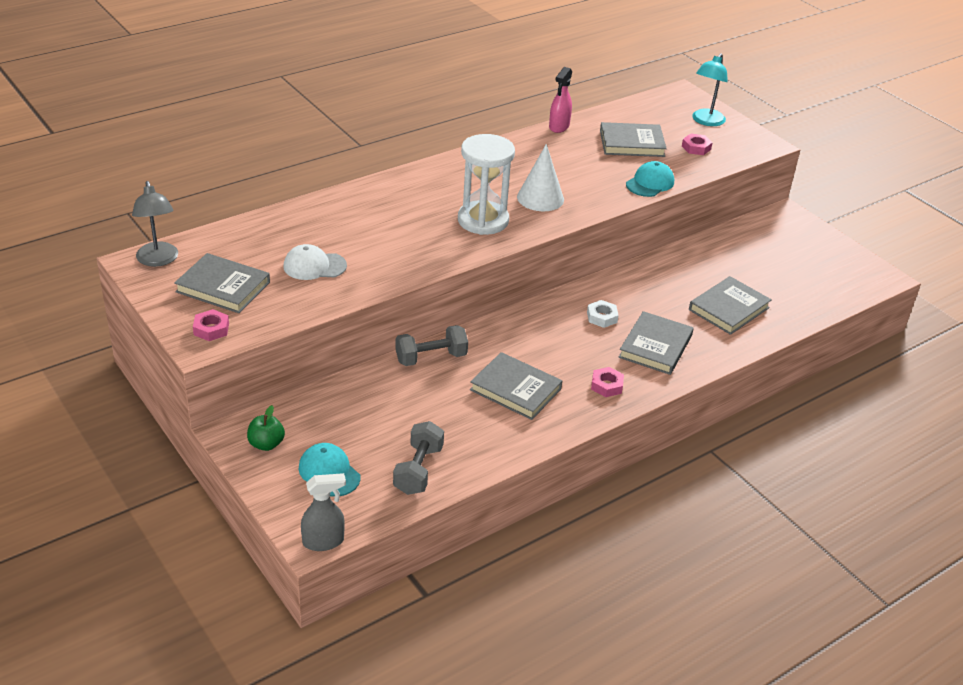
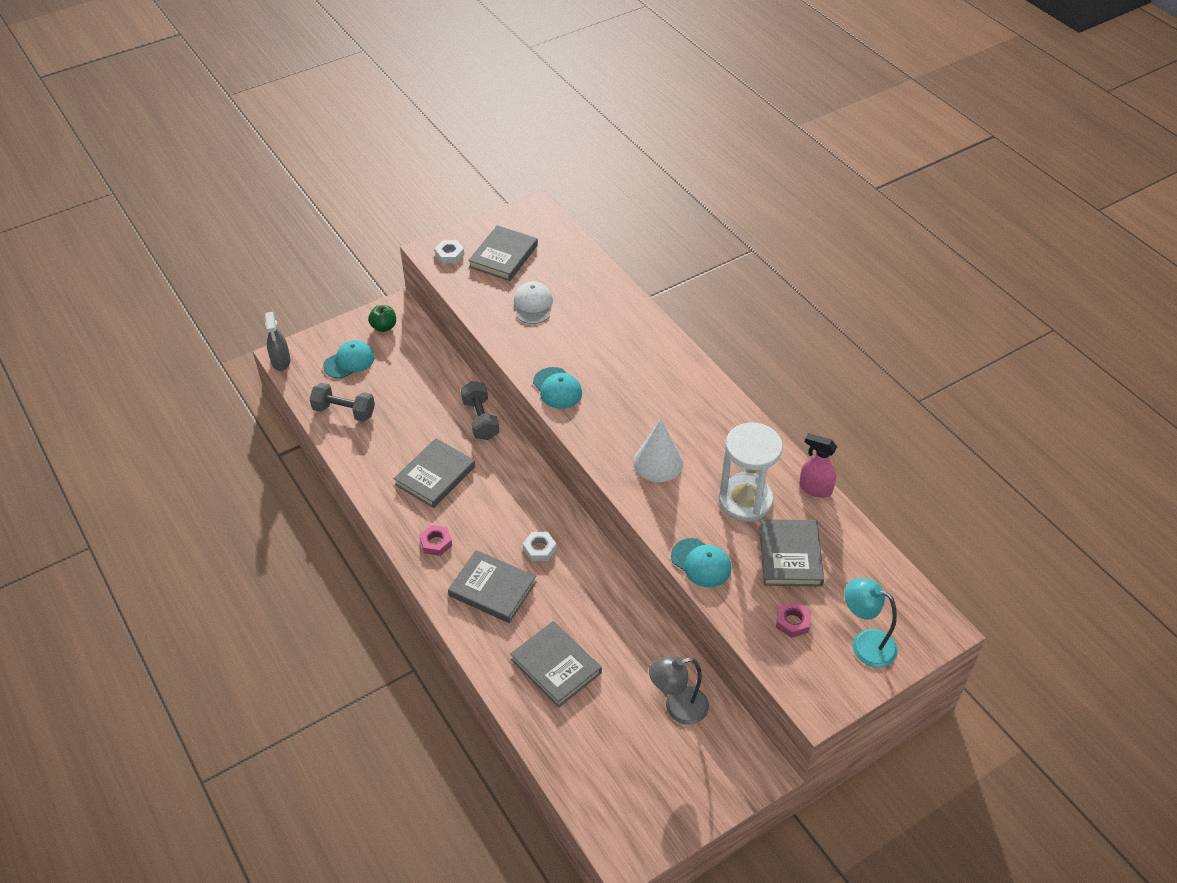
camera: 95 degrees right, 10 degrees up
grey lamp [132,181,178,267] -> grey lamp moved to [649,656,709,725]
pink nut [193,309,229,341] -> white nut [435,240,464,263]
white hourglass [458,134,515,235] -> white hourglass moved to [719,423,783,522]
none -> turquoise cap [533,367,582,409]

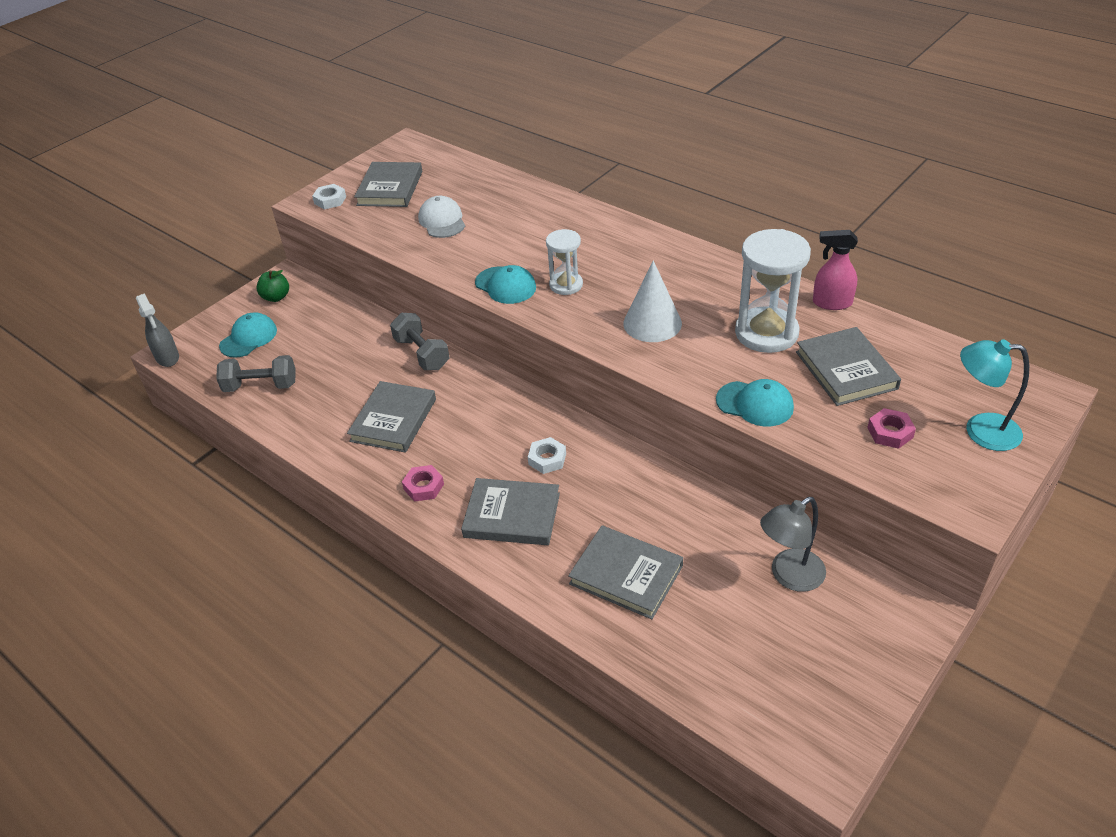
camera: 15 degrees left, 5 degrees down
none -> white hourglass [546,229,583,295]

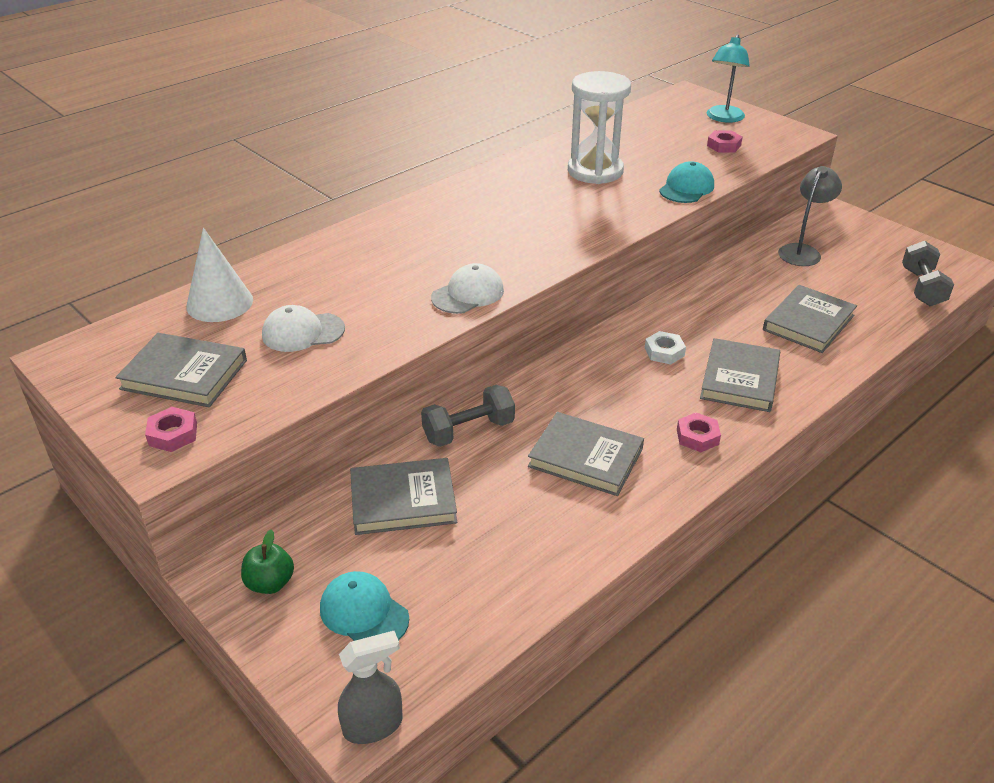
camera: 85 degrees left, 5 degrees down
grey dumbbell [216,355,296,392] -> grey dumbbell moved to [902,241,954,306]
white nut [312,184,346,209] -> pink nut [145,407,197,452]
turquoise cap [475,265,536,304] -> white cap [431,263,504,314]
white hourglass [546,229,583,295] -> none
white cone [623,260,682,342] -> white cone moved to [186,228,253,322]
grey lamp [760,497,826,592] -> grey lamp turned 120 degrees counterclockwise [778,166,842,266]
grey book [796,327,901,406] -> grey book moved to [350,458,457,535]
pink spray bottle [813,230,858,310] -> none

